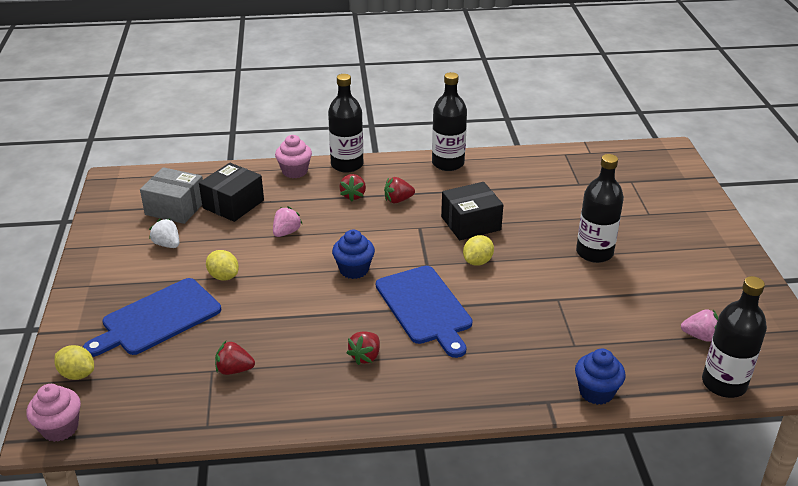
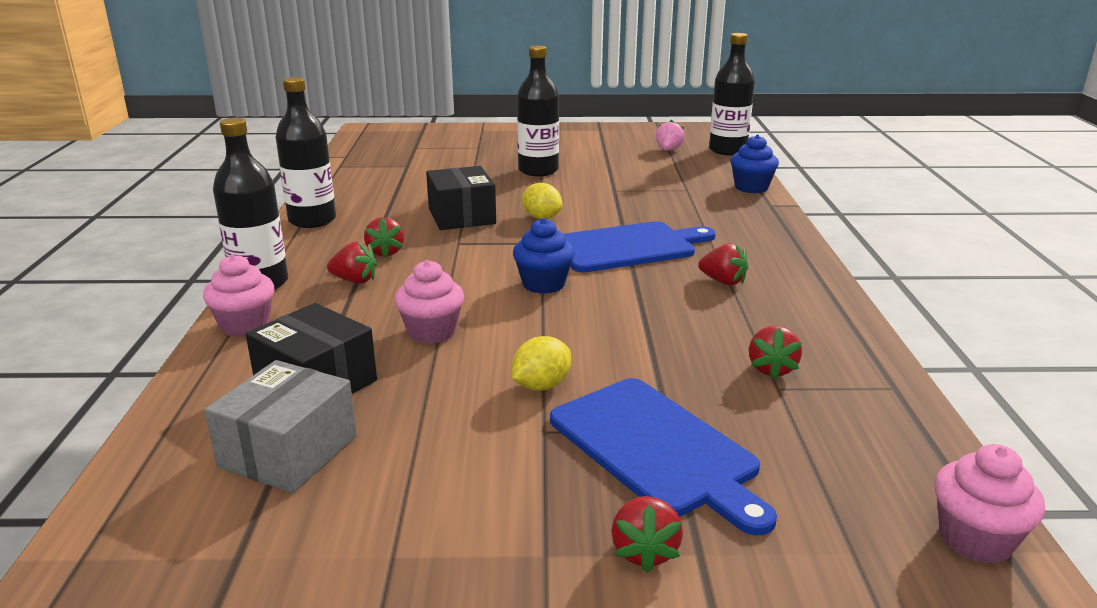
camera: 85 degrees left, 10 degrees down
yellow lemon [54,345,94,380] -> none
white strawberry [149,219,179,248] -> none
pink strawberry [273,206,302,237] -> pink cupcake [395,260,464,344]
none -> red strawberry [611,496,683,572]

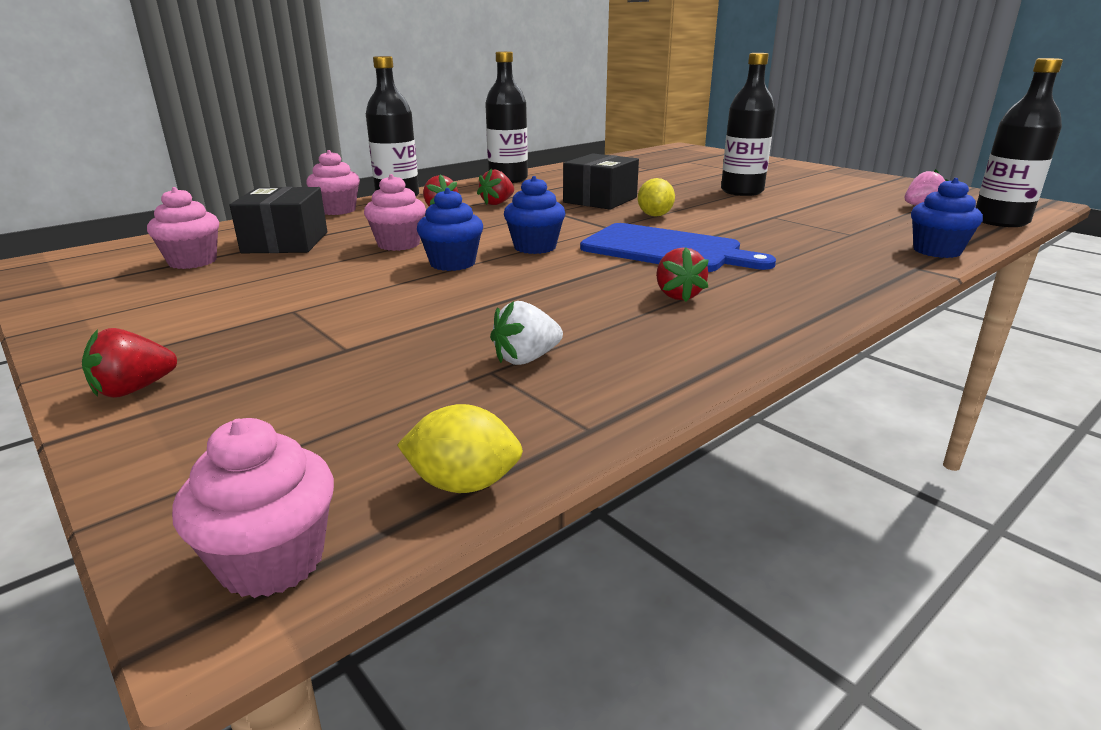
camera: 50 degrees right, 0 degrees up
grey box [204,360,357,493] -> pink cupcake [147,187,219,269]
yellow lemon [512,336,571,391] -> yellow lemon moved to [397,404,523,493]
blue cutting board [550,378,777,535] -> none
red strawberry [749,326,802,380] -> white strawberry [490,301,563,365]
none -> blue cupcake [417,188,483,271]

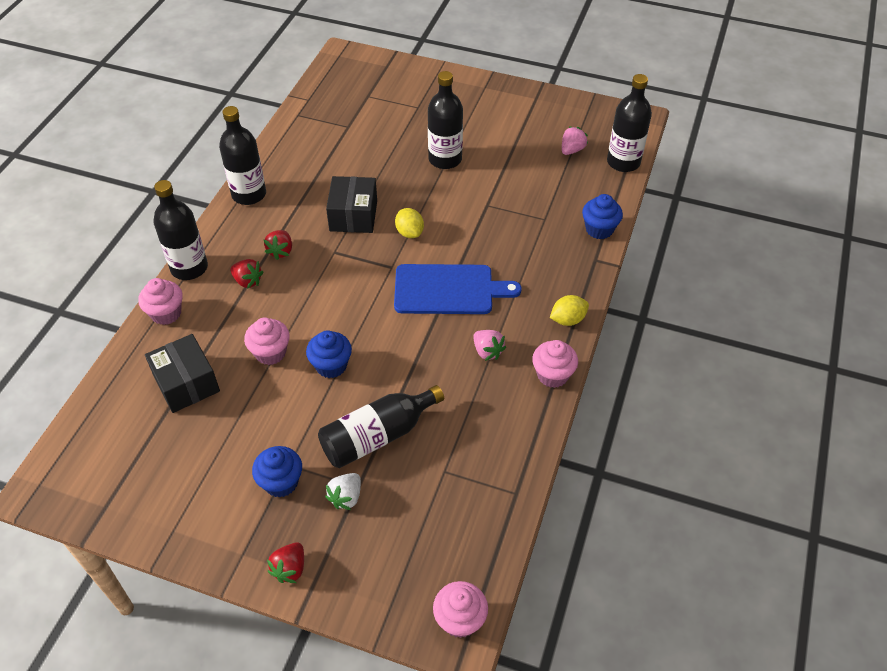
camera: 30 degrees left, 25 degrees up
pink cupcake [147,187,219,269] -> pink cupcake moved to [532,340,578,388]
yellow lemon [397,404,523,493] -> yellow lemon moved to [550,295,589,326]
white strawberry [490,301,563,365] -> white strawberry moved to [325,473,361,510]
blue cupcake [504,176,566,254] -> blue cupcake moved to [252,446,302,498]
red strawberry [656,247,709,302] -> pink strawberry [473,330,506,361]
none -> black bottle [318,385,444,468]

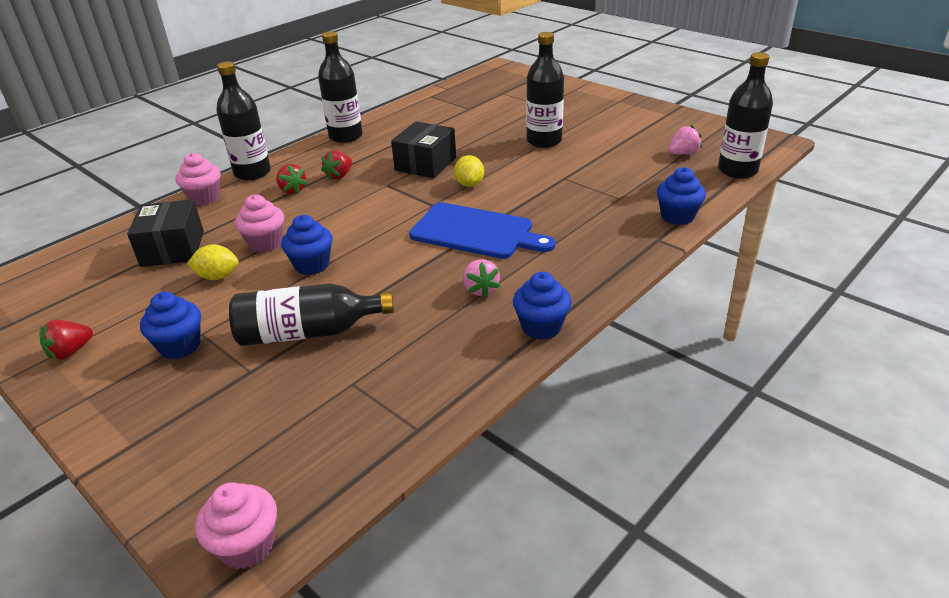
camera: 25 degrees right, 15 degrees down
red strawberry [267,542,304,583] -> red strawberry moved to [40,320,93,360]
white strawberry [325,473,361,510] -> none
pink cupcake [532,340,578,388] -> blue cupcake [513,272,572,340]
yellow lemon [550,295,589,326] -> yellow lemon moved to [187,244,239,280]

